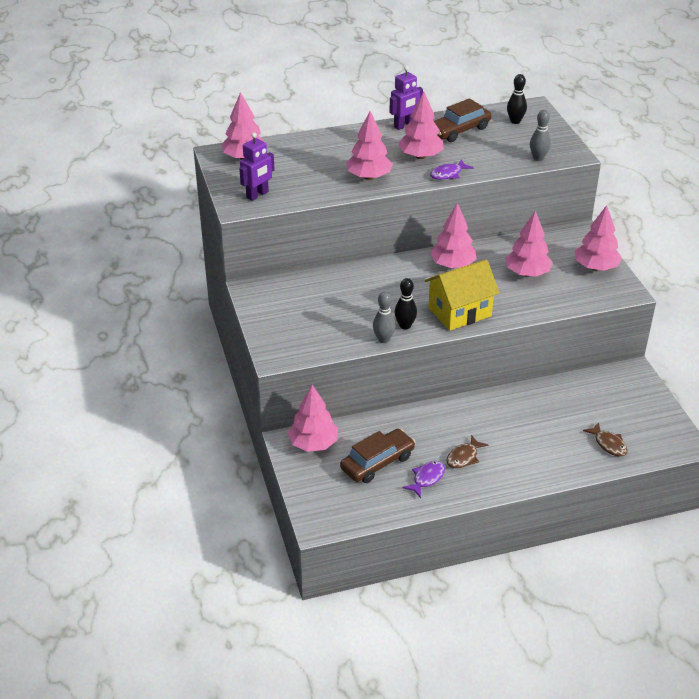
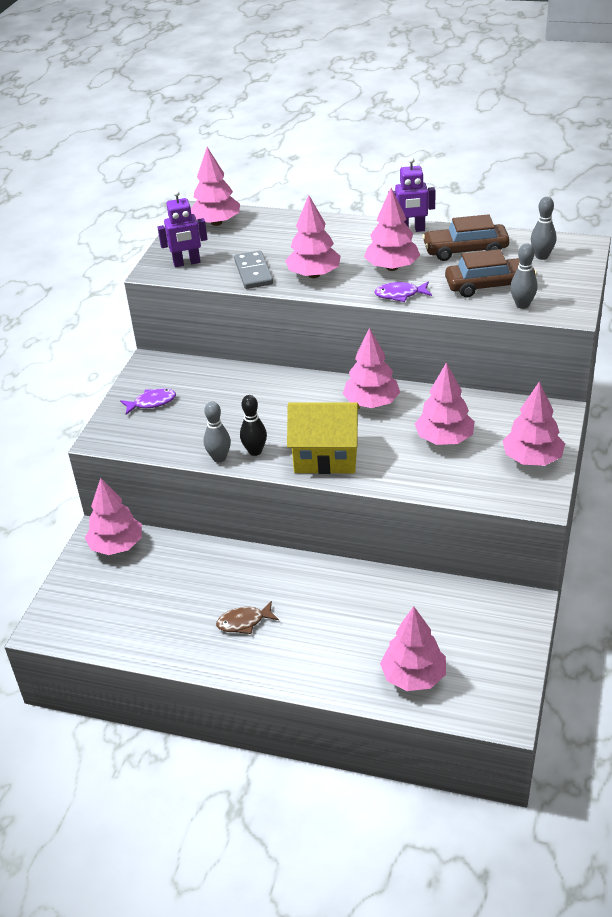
camera: 35 degrees right, 0 degrees up
brown car [340,429,415,483] -> brown car moved to [445,249,537,297]
purple fish [403,461,445,498] -> purple fish moved to [120,388,176,415]
black bowling pin [507,74,527,124] -> grey bowling pin [531,197,556,260]
brown fish [583,422,628,457] -> pink tree [380,606,446,691]
none -> grey domino [234,250,273,289]

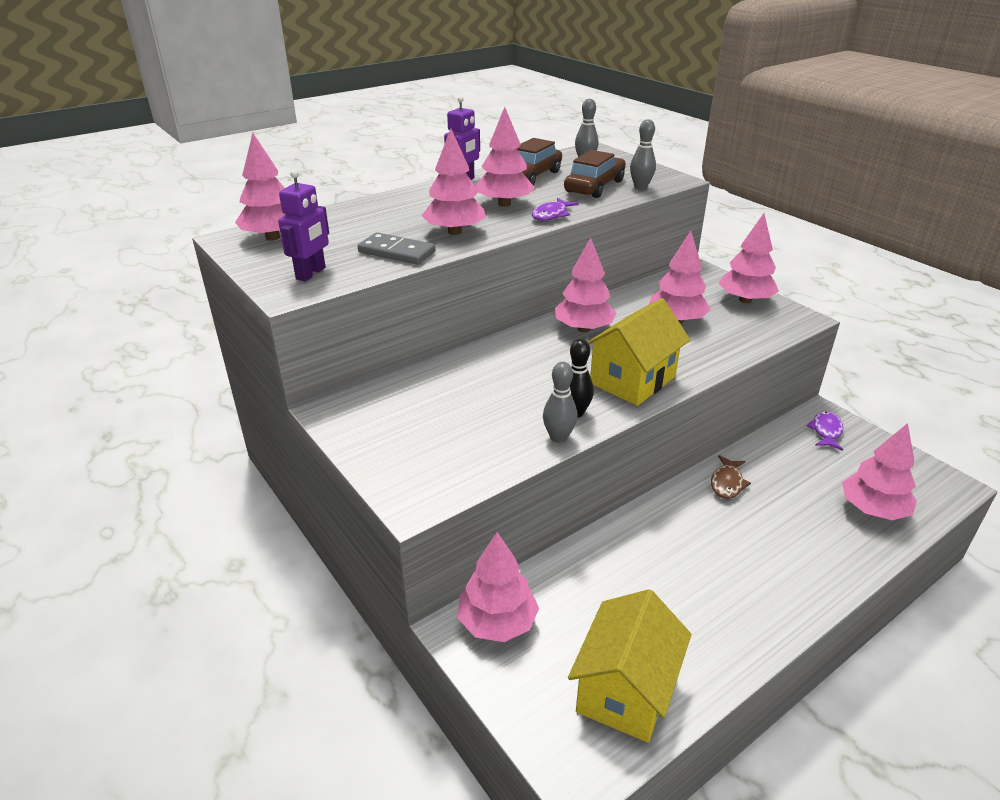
camera: 55 degrees left, 5 degrees down
purple fish [120,388,176,415] -> purple fish moved to [806,411,843,451]
brown fish [216,601,279,634] -> brown fish moved to [711,455,751,499]
none -> yellow house [568,589,691,743]

